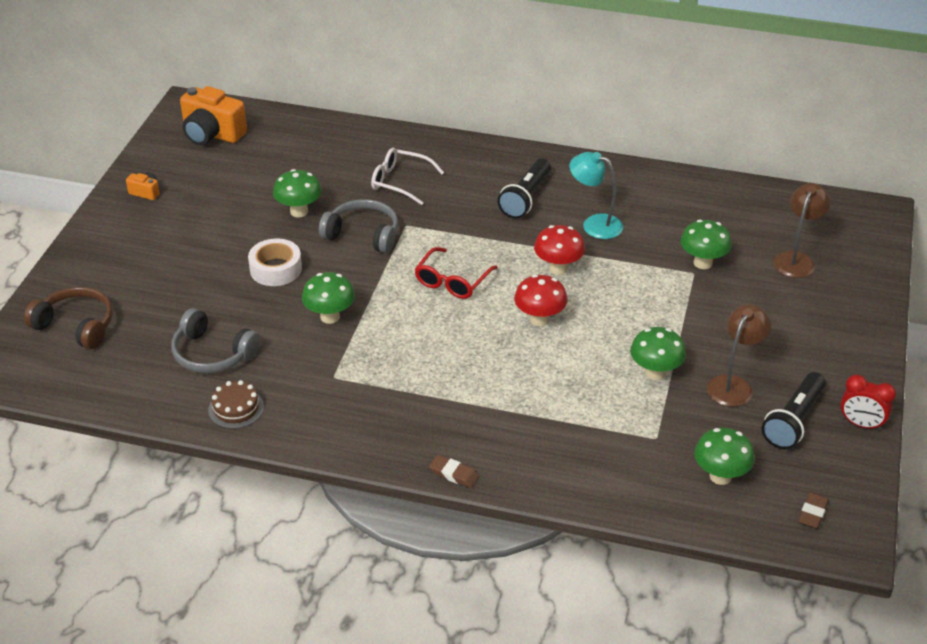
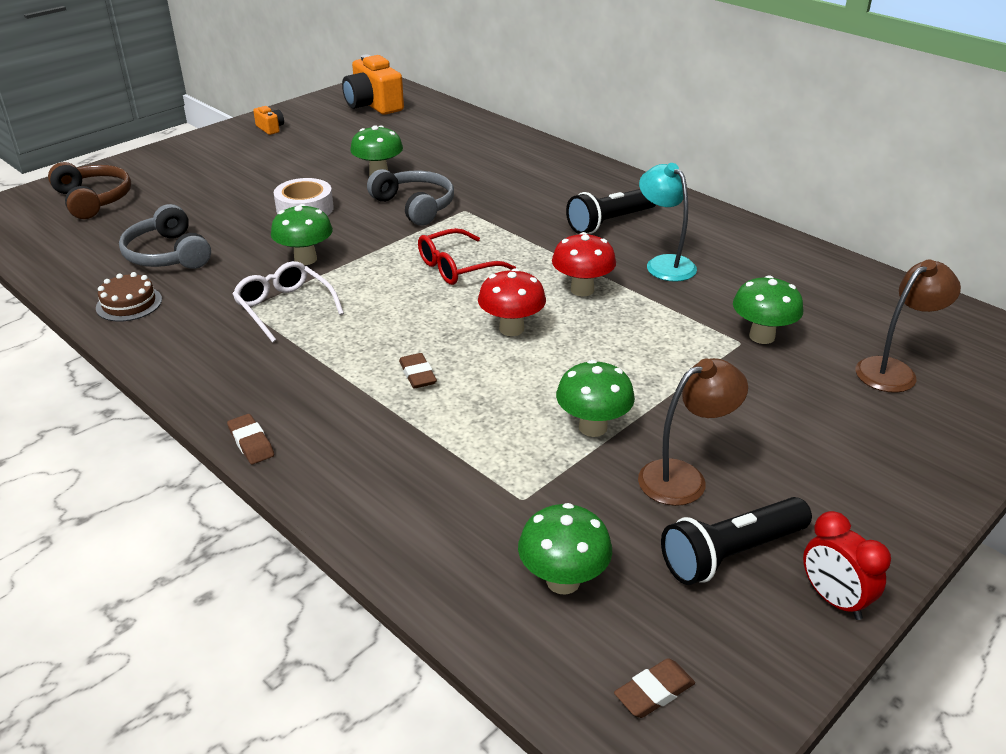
camera: 30 degrees right, 5 degrees down
white glasses [371,148,444,205] -> white glasses moved to [232,261,344,342]
none -> brown eraser [399,353,437,389]

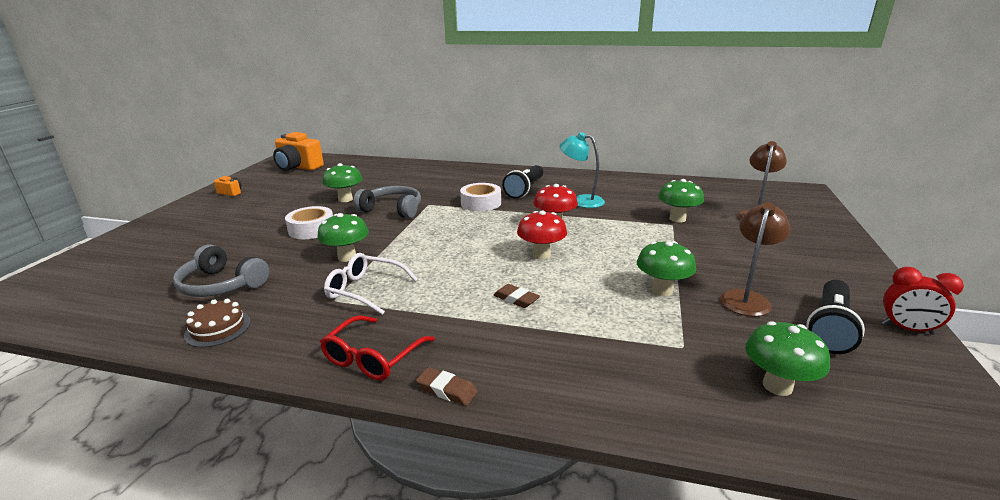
camera: 30 degrees left, 10 degrees down
brown headphones [48,162,131,219] -> none
red glasses [418,228,516,285] -> red glasses moved to [320,315,435,381]
brown eraser [614,658,695,718] -> none
none -> white tape [460,183,501,211]

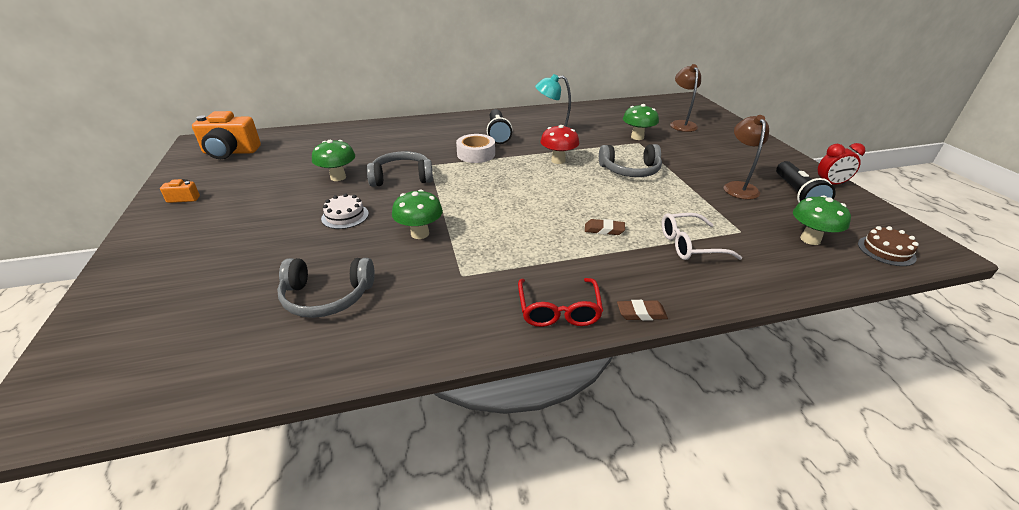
camera: 30 degrees left, 10 degrees up
brown cake [184,299,251,347] -> brown cake moved to [858,226,919,266]
white tape [285,206,333,239] -> white cake [321,193,369,229]
white glasses [324,253,418,315] -> white glasses moved to [662,213,742,260]
red mushroom [517,211,567,260] -> none
green mushroom [637,241,696,296] -> none
none -> grey headphones [599,144,662,177]

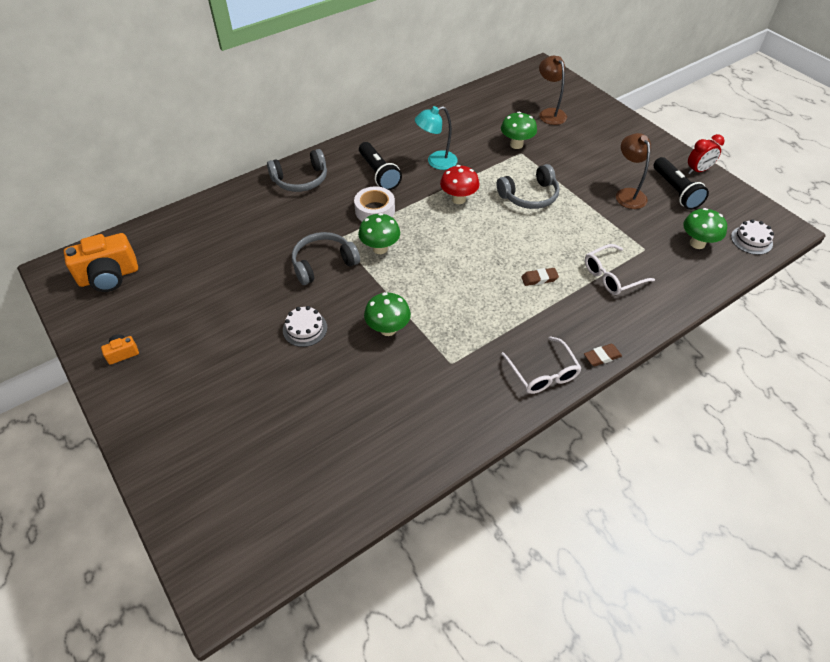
camera: 20 degrees left, 15 degrees up
grey headphones [277,258,375,318] -> grey headphones moved to [267,149,327,192]
green mushroom [312,140,355,181] -> green mushroom moved to [358,213,400,254]
red glasses [518,278,603,327] -> white glasses [501,336,581,394]
brown cake [858,226,919,266] -> white cake [731,219,774,255]

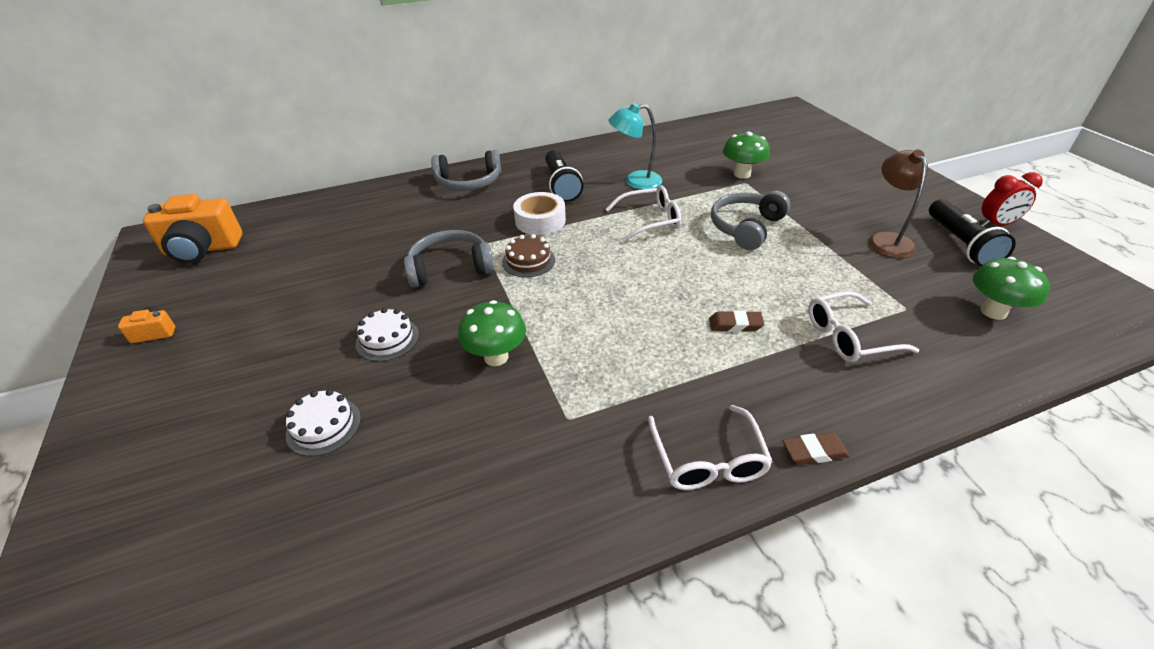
camera: 15 degrees right, 10 degrees down
green mushroom [358,213,400,254] -> brown cake [502,234,555,277]
red mushroom [440,165,480,204] -> white glasses [606,185,681,242]
grey headphones [497,164,560,209] -> grey headphones turned 135 degrees clockwise [711,191,790,250]
brown lamp [539,56,567,125] -> none
white cake [731,219,774,255] -> white cake moved to [286,389,361,456]

